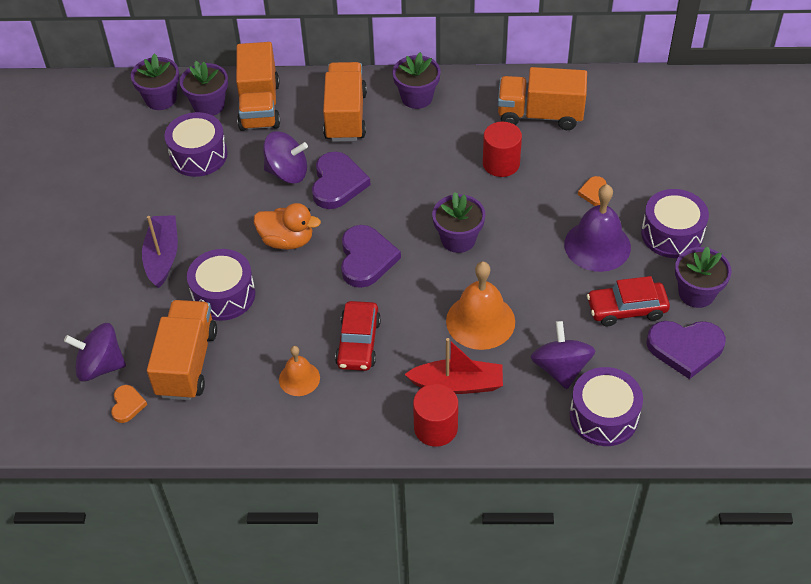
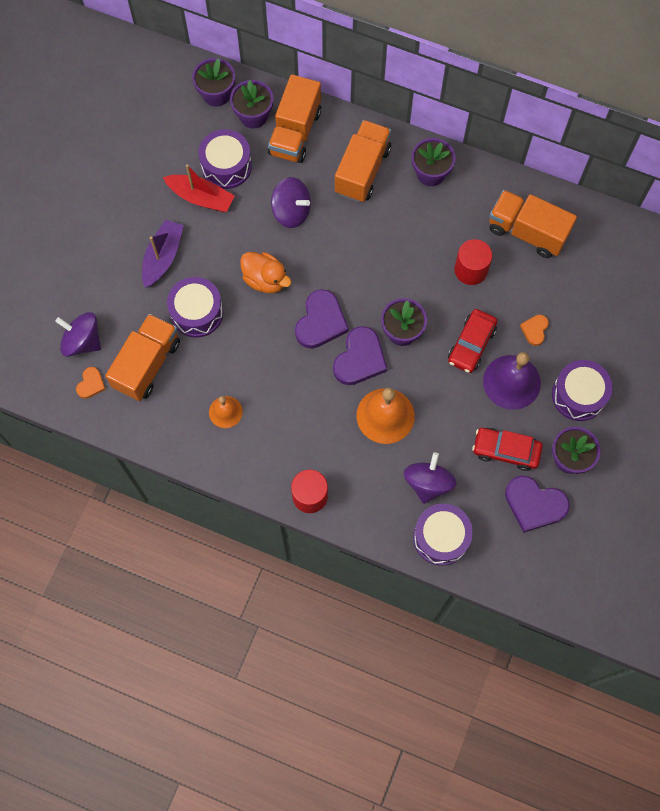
camera: 20 degrees right, 20 degrees up
purple heart [312,152,370,209] -> purple heart moved to [333,326,387,385]
red car [335,301,381,371] -> red car moved to [448,309,497,373]
red boat [404,338,503,394] -> red boat moved to [163,164,235,212]

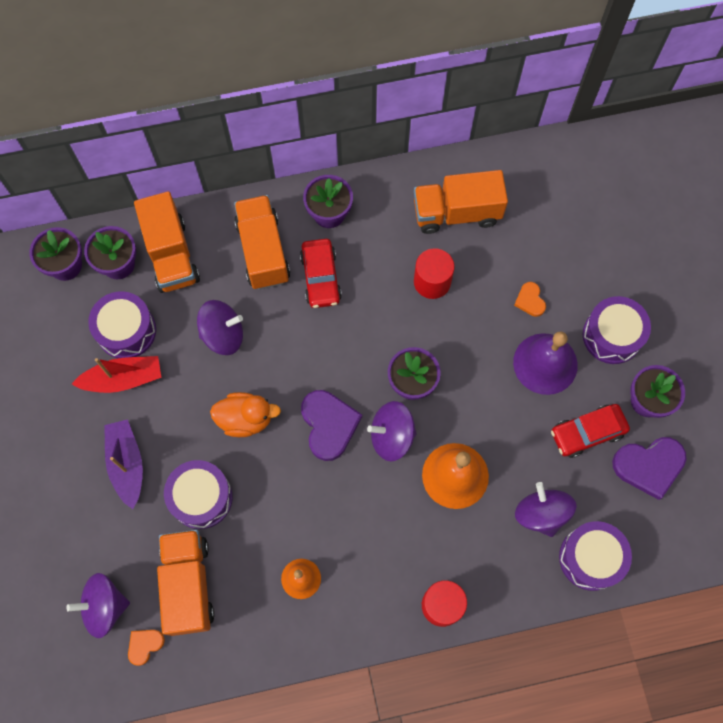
camera: 35 degrees left, 0 degrees up
orange heart [76,367,106,399] -> orange heart turned 120 degrees counterclockwise [128,630,165,666]
purple heart [333,326,387,385] -> purple spinning top [367,401,417,462]
red car [448,309,497,373] -> red car moved to [300,239,342,308]

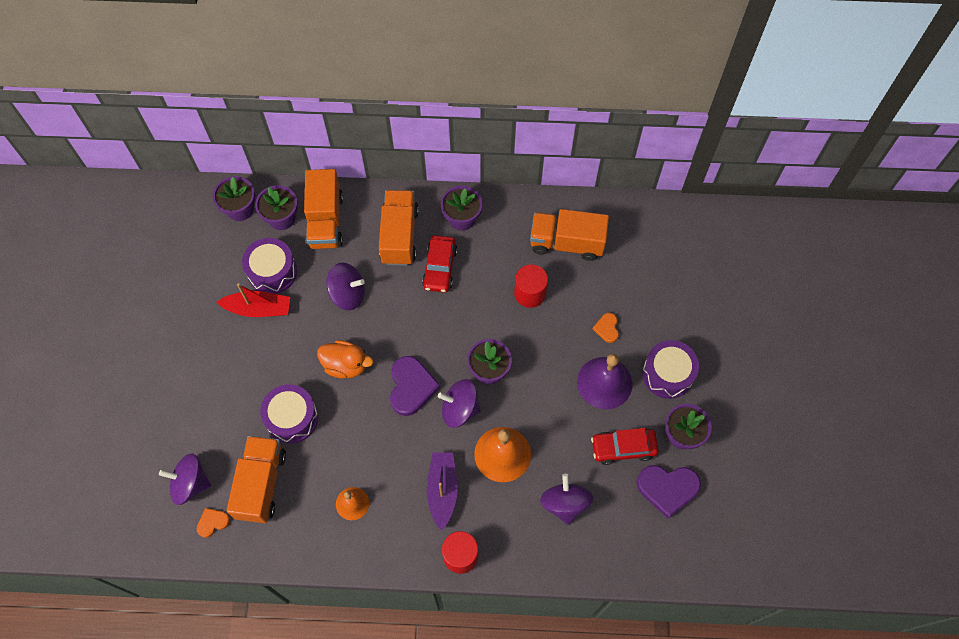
camera: 15 degrees right, 5 degrees down
purple boat [104,419,143,509] -> purple boat moved to [427,452,458,531]
purple drum [559,521,632,591] -> none

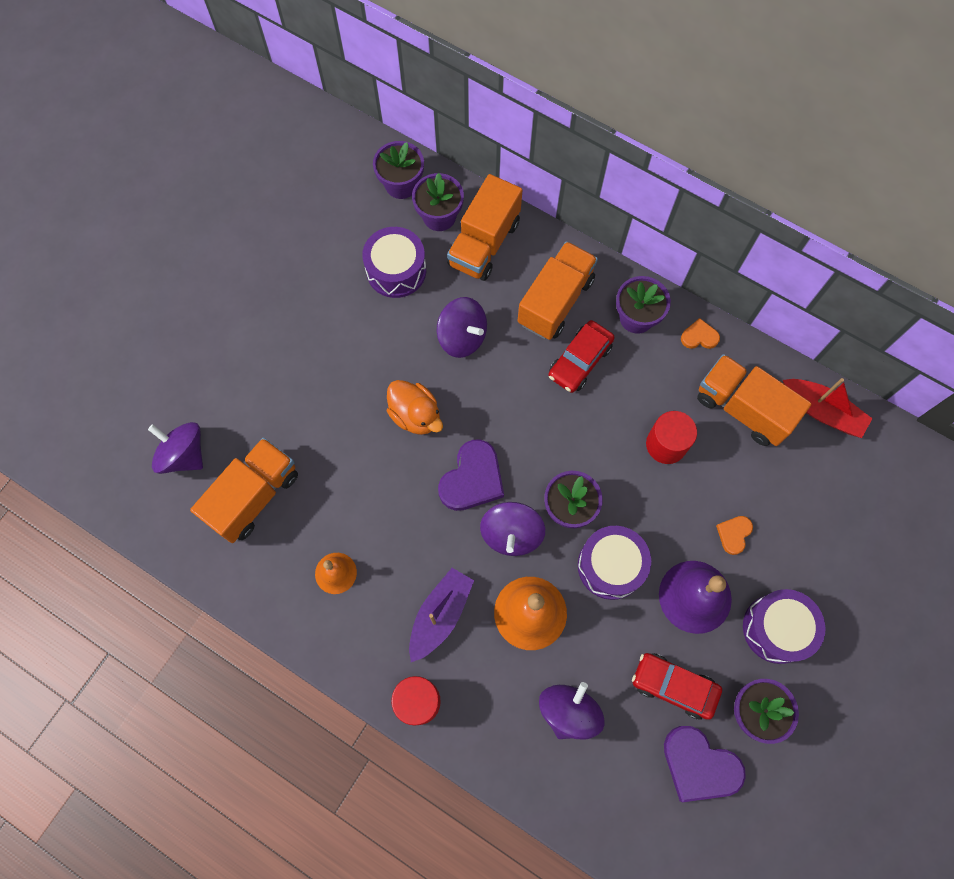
camera: 30 degrees right, 5 degrees up
orange heart [197,508,230,538] -> orange heart moved to [681,318,720,349]
red boat [217,283,290,317] -> red boat moved to [783,378,873,438]
purple drum [260,384,318,444] -> purple drum moved to [578,526,651,600]
purple spinning top [438,379,481,428] -> purple spinning top turned 120 degrees counterclockwise [480,502,545,556]

